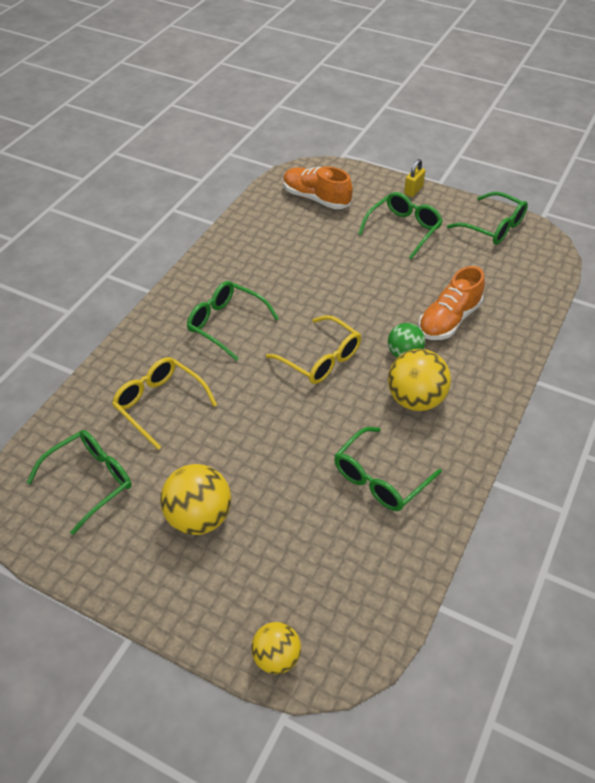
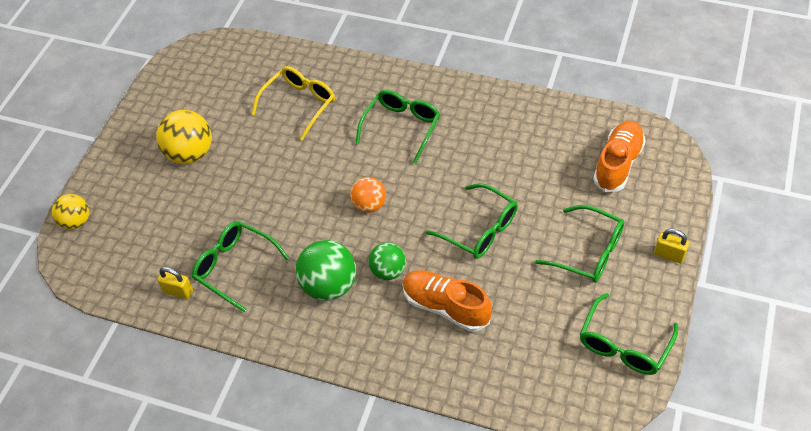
camera: 85 degrees right, 5 degrees up
green glasses [26,430,132,535] -> green glasses moved to [426,183,518,259]
yellow glasses [266,315,361,384] -> orange ball [350,177,386,213]
yellow ball [388,349,451,411] -> green ball [295,240,356,301]
none -> yellow padlock [157,267,193,299]

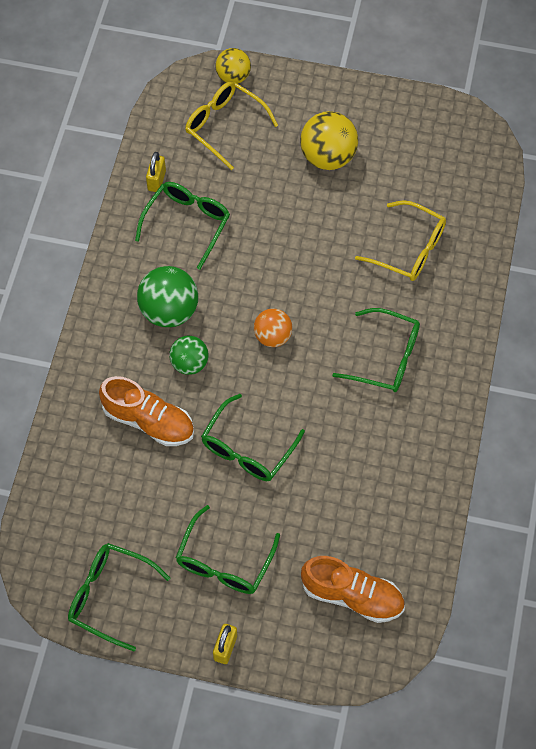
camera: 80 degrees right, 10 degrees up
orange shoe [403,270,492,332] -> orange shoe turned 90 degrees clockwise [99,376,194,446]
none -> yellow glasses [185,81,278,170]

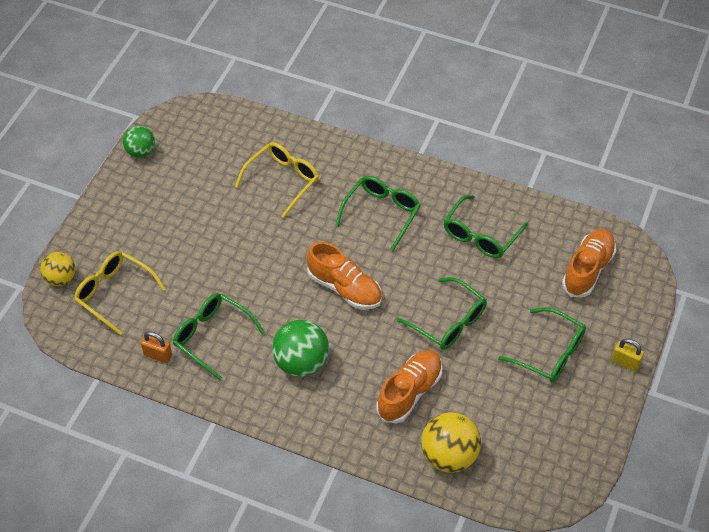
camera: 80 degrees left, 10 degrees down
green glasses [68,543,170,651] -> green glasses moved to [444,195,528,258]
yellow padlock [146,152,166,192] -> orange padlock [141,331,172,363]
green ball [169,336,208,375] -> green ball moved to [123,126,155,158]
yellow glasses [185,81,278,170] -> yellow glasses turned 75 degrees clockwise [74,251,166,335]
orange ball [254,308,292,347] -> orange shoe [307,242,382,310]
yellow ball [300,111,358,170] -> yellow ball moved to [421,412,481,473]

